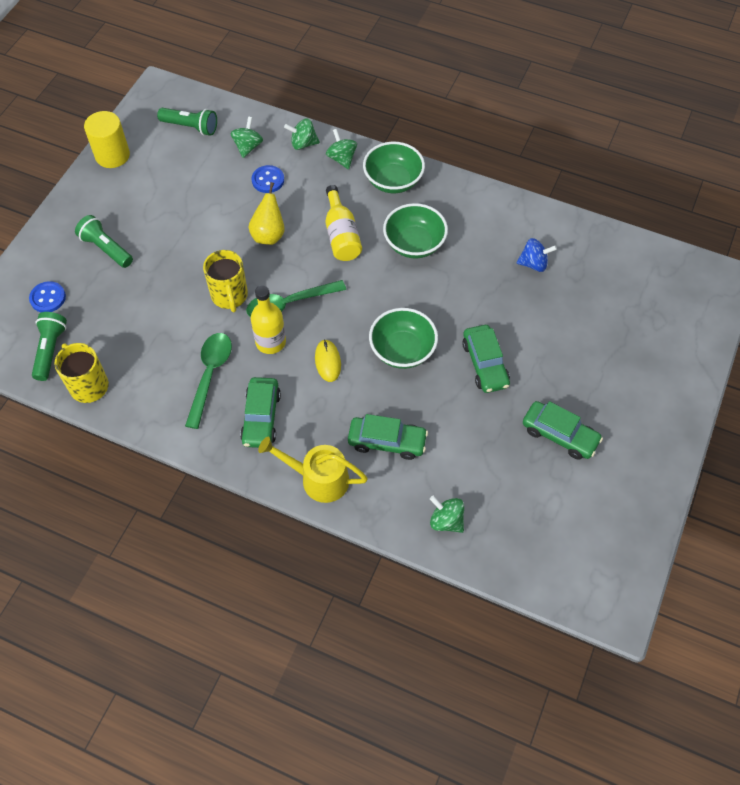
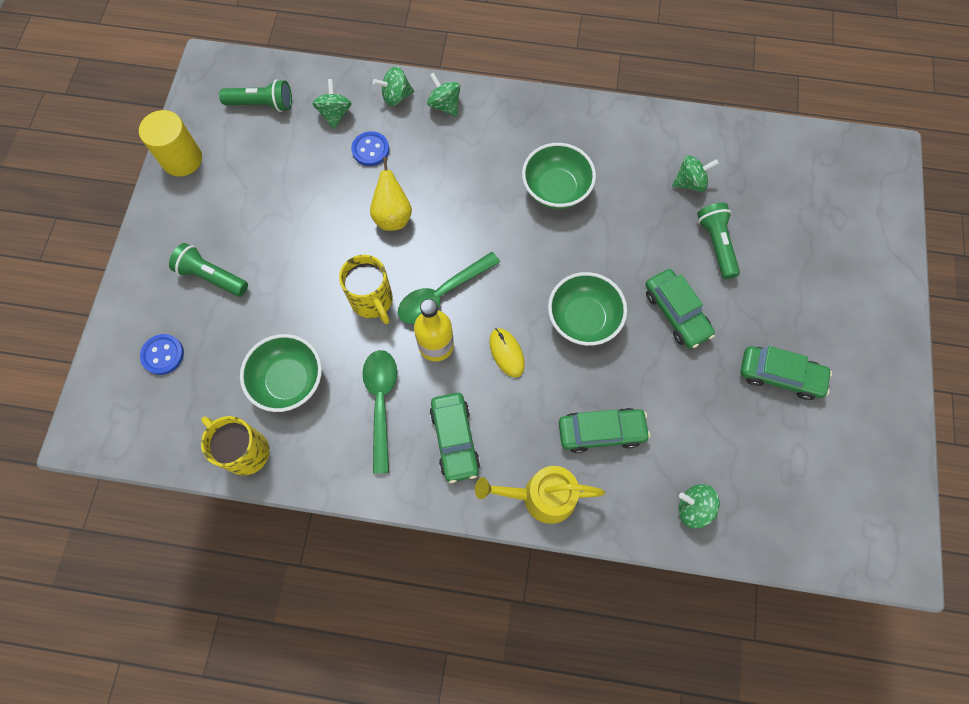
camera: 15 degrees left, 10 degrees up
green flashlight [32,312,67,381] -> green flashlight moved to [697,203,740,279]
yellow bottle [325,185,362,261] -> none
green bowl [363,142,425,193] -> green bowl moved to [240,334,322,412]
blue spinning top [517,238,557,272] -> green spinning top [672,155,719,192]

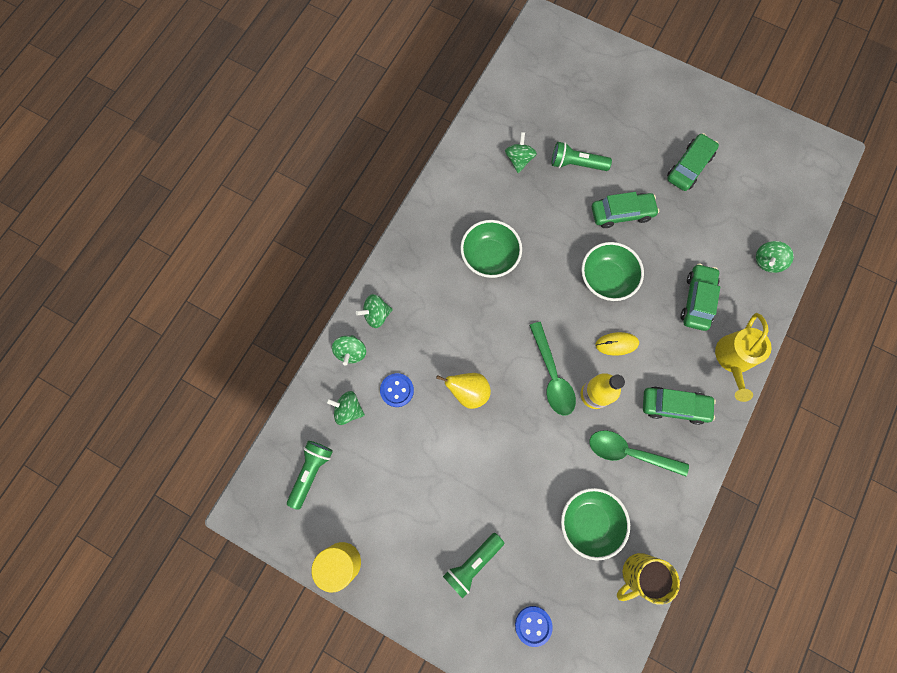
camera: 70 degrees left, 5 degrees up
yellow mug [339,255,393,324] -> none

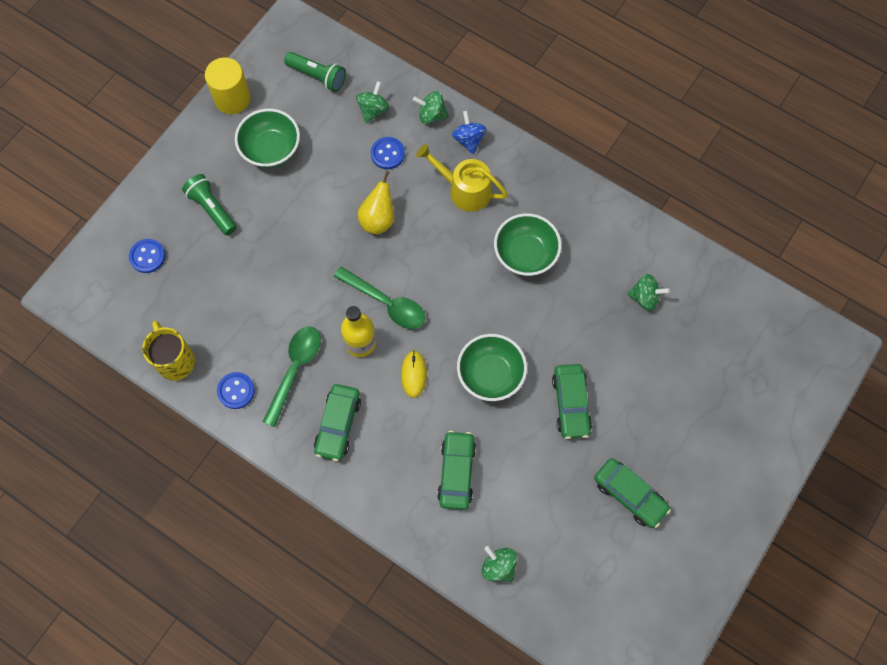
camera: 95 degrees right, 5 degrees down
green spinning top [356,294,393,328] -> blue spinning top [452,111,487,154]
green spoon [529,322,576,416] -> green spoon turned 135 degrees counterclockwise [334,267,425,329]
green flashlight [552,142,612,171] -> none
green bowl [561,488,630,560] -> green bowl moved to [235,109,300,168]
green car [680,264,720,331] -> green car turned 105 degrees counterclockwise [437,431,476,510]
yellow watering can [715,313,772,402] -> yellow watering can moved to [416,144,508,212]
none -> blue button [217,372,255,409]

